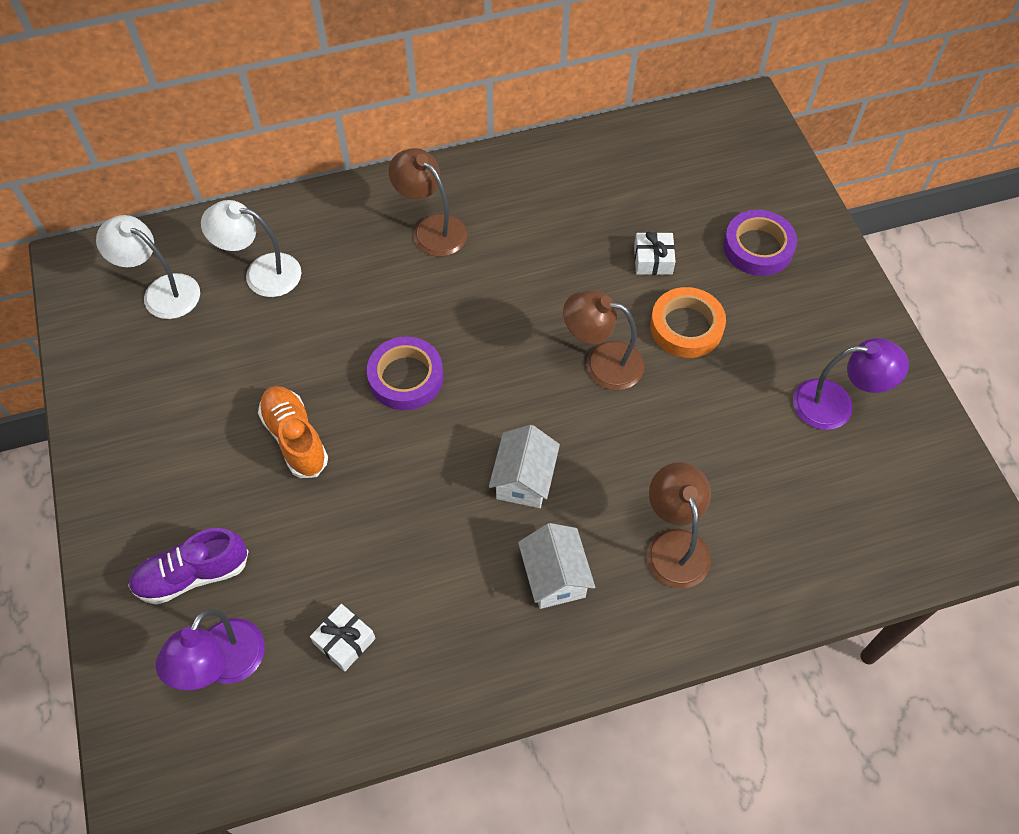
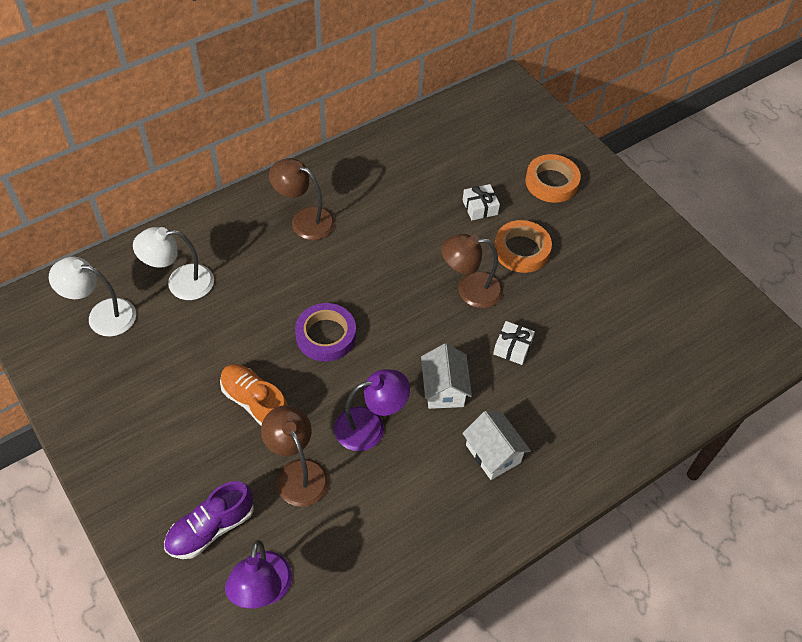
camera: 20 degrees left, 5 degrees down
white gift [310,604,376,672] -> white gift moved to [493,321,535,365]
brown lamp [647,462,711,589] -> brown lamp moved to [261,405,329,507]
purple tape [723,210,797,276] -> orange tape [525,154,581,203]
purple lamp [793,338,909,430] -> purple lamp moved to [334,369,410,451]

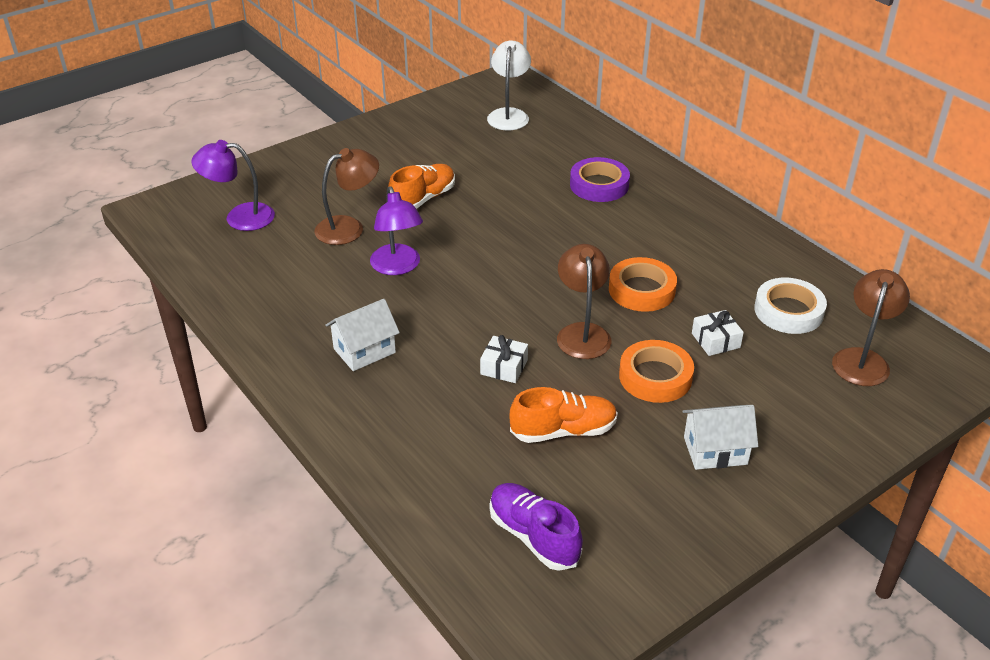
camera: 90 degrees right, 15 degrees down
white lamp [133,227,214,300] -> none
purple shoe [164,481,254,559] -> purple shoe moved to [490,483,583,571]
brown lamp [269,158,335,240] -> brown lamp moved to [832,269,910,386]
purple tape [295,303,356,362] -> purple tape moved to [570,157,630,202]
white house [421,343,472,409] -> white house moved to [682,405,758,470]
orange tape [525,154,581,203] -> orange tape moved to [609,257,677,312]
none -> orange shoe [510,387,618,443]
none -> white tape [754,278,827,334]

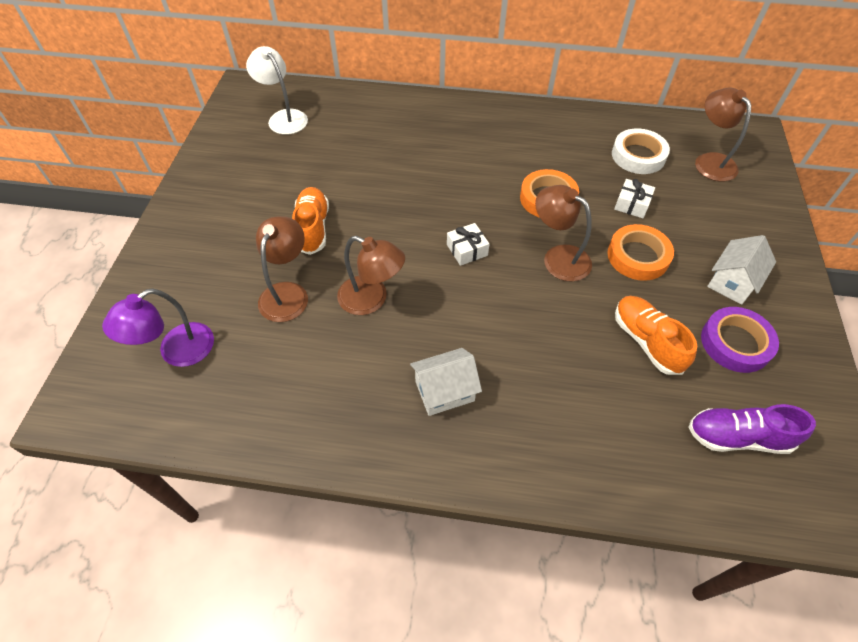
camera: 45 degrees left, 15 degrees up
white house [325,299,400,371] -> white house turned 60 degrees clockwise [410,348,482,416]
purple lamp [370,186,423,275] -> brown lamp [337,236,405,315]
white gift [480,335,528,383] -> white gift moved to [447,223,489,266]
orange shoe [510,387,618,443] -> orange shoe turned 60 degrees counterclockwise [615,296,697,375]
purple tape [570,157,630,202] -> purple tape moved to [701,307,779,373]

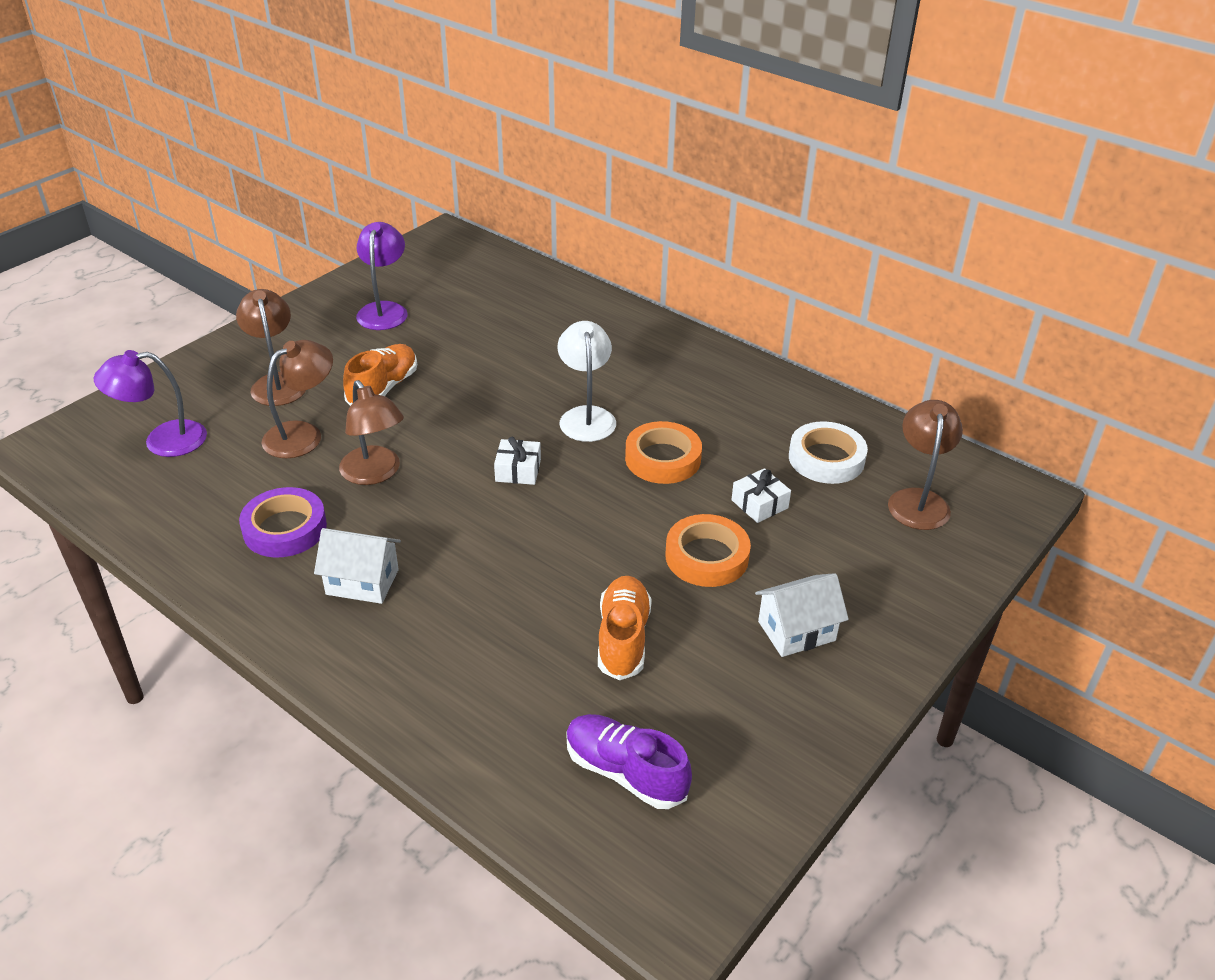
camera: 30 degrees right, 15 degrees down
white lamp [246,46,308,135] -> white lamp moved to [558,321,616,442]
brown lamp [535,185,592,282] -> brown lamp moved to [236,289,306,406]
purple tape [701,307,779,373] -> purple tape moved to [239,487,327,558]
none -> purple lamp [356,222,408,330]

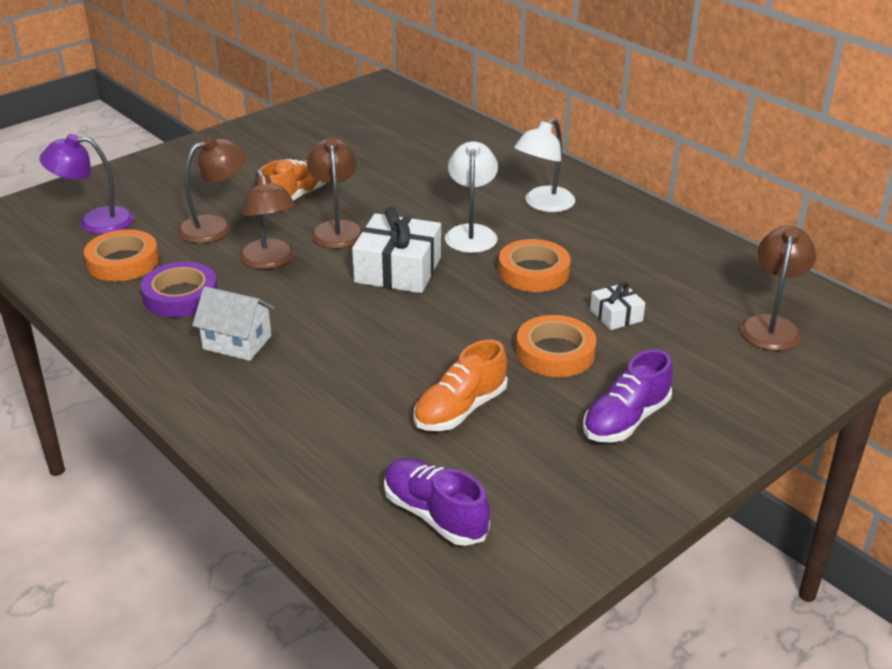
camera: 10 degrees right, 5 degrees down
brown lamp [236,289,306,406] -> brown lamp moved to [307,138,363,249]
purple lamp [356,222,408,330] -> none
white gift [494,437,541,485] -> white gift [352,207,441,293], size x1.91
orange shoe [598,576,652,680] -> orange shoe turned 150 degrees counterclockwise [414,340,508,431]
white house [755,573,849,657] -> purple shoe [583,349,673,442]
white tape [789,421,868,484] -> none
none -> orange tape [84,229,159,281]
none -> white lamp [514,119,575,212]

